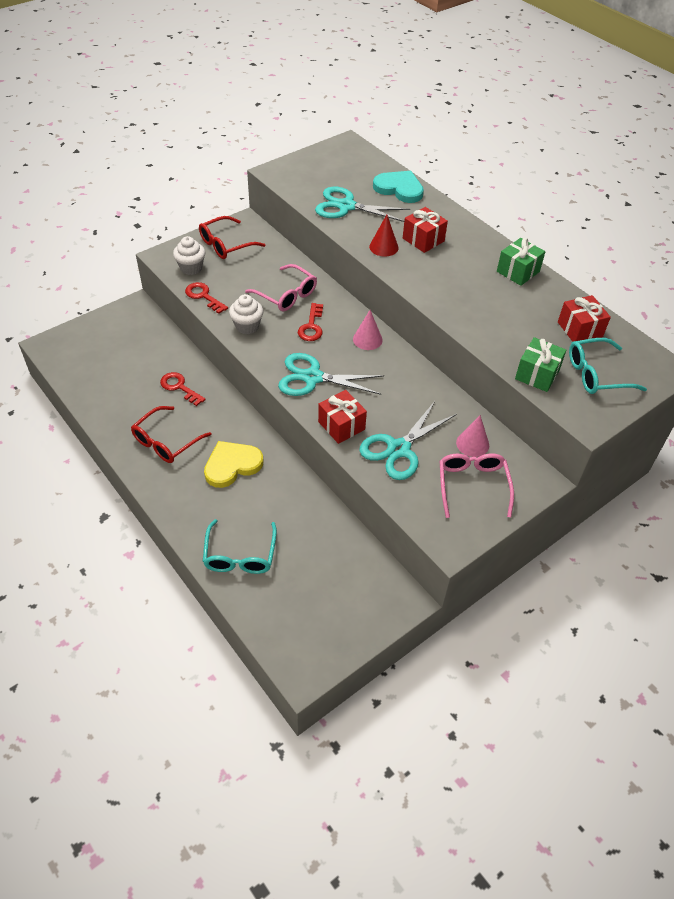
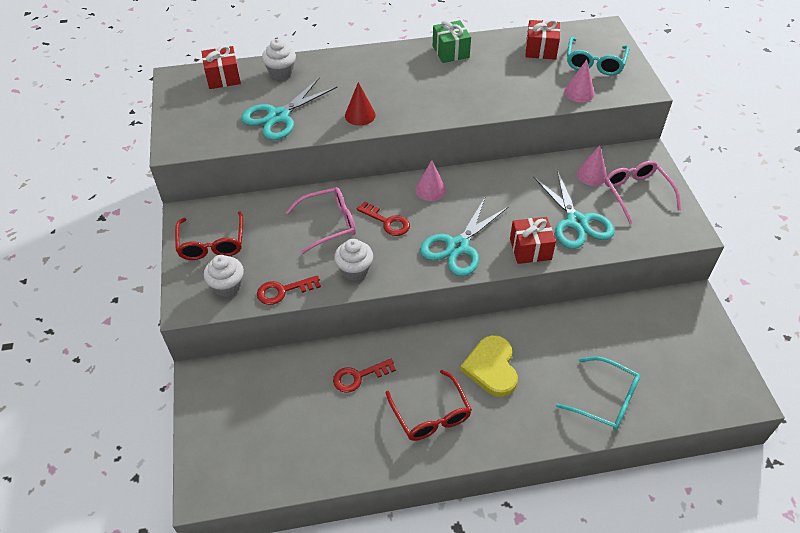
camera: 60 degrees left, 0 degrees up
turquoise heart [373,171,424,203] -> white cupcake [262,39,296,80]
red gift [403,207,448,253] -> red gift moved to [201,45,241,89]
pink glasses [440,453,514,518] -> pink glasses turned 45 degrees clockwise [605,161,681,224]
green gift [515,337,566,392] -> pink cone [564,59,595,102]

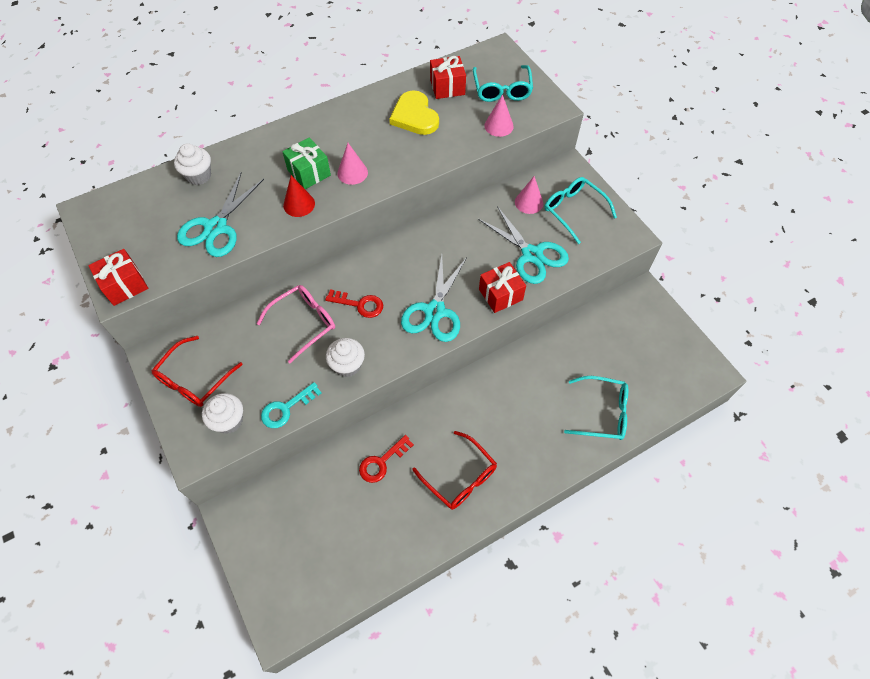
camera: 20 degrees left, 10 degrees up
red glasses [175,212,243,260] -> red glasses turned 60 degrees clockwise [151,336,243,407]
red gift [201,45,241,89] -> red gift moved to [88,249,148,306]
red key [257,275,321,305] -> turquoise key [261,382,321,428]
pink cone [415,160,446,201] -> pink cone moved to [337,143,368,185]
green gift [433,20,471,63] -> green gift moved to [282,137,331,189]
yellow heart [460,335,518,397] -> yellow heart moved to [389,90,439,135]
pink glasses [605,161,681,224] -> turquoise glasses [544,177,617,244]

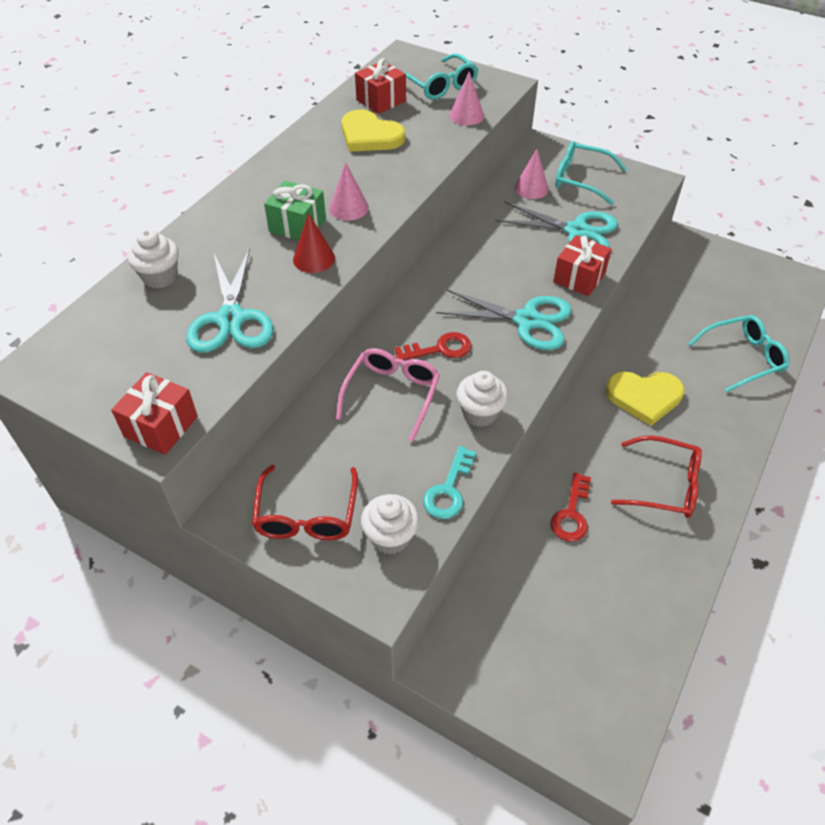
camera: 30 degrees left, 10 degrees down
turquoise scissors [401,255,467,342] -> turquoise scissors turned 60 degrees counterclockwise [436,289,572,350]
none -> yellow heart [606,371,684,426]

